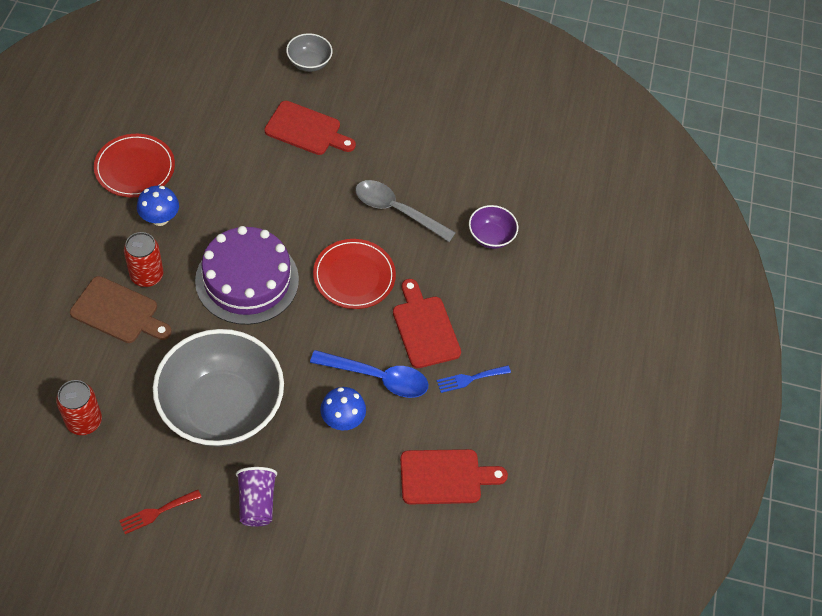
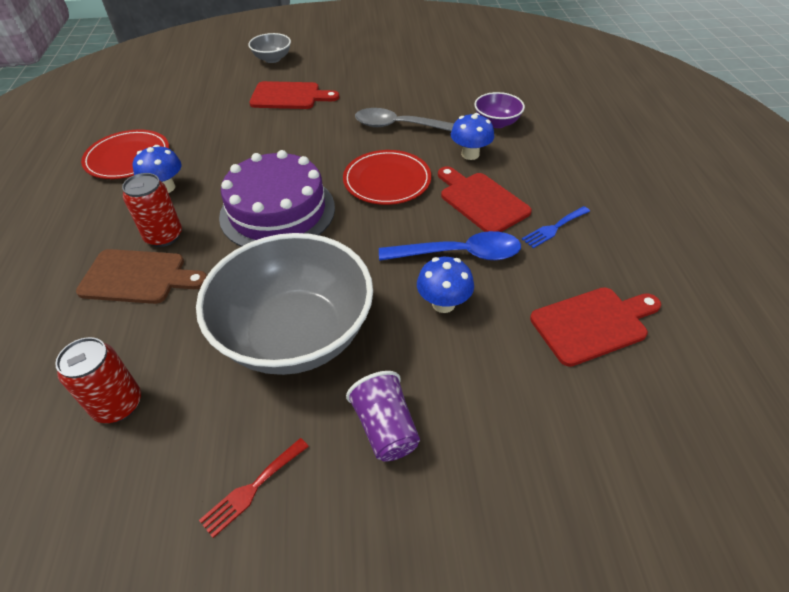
camera: 10 degrees left, 10 degrees down
none -> blue mushroom [451,113,494,160]

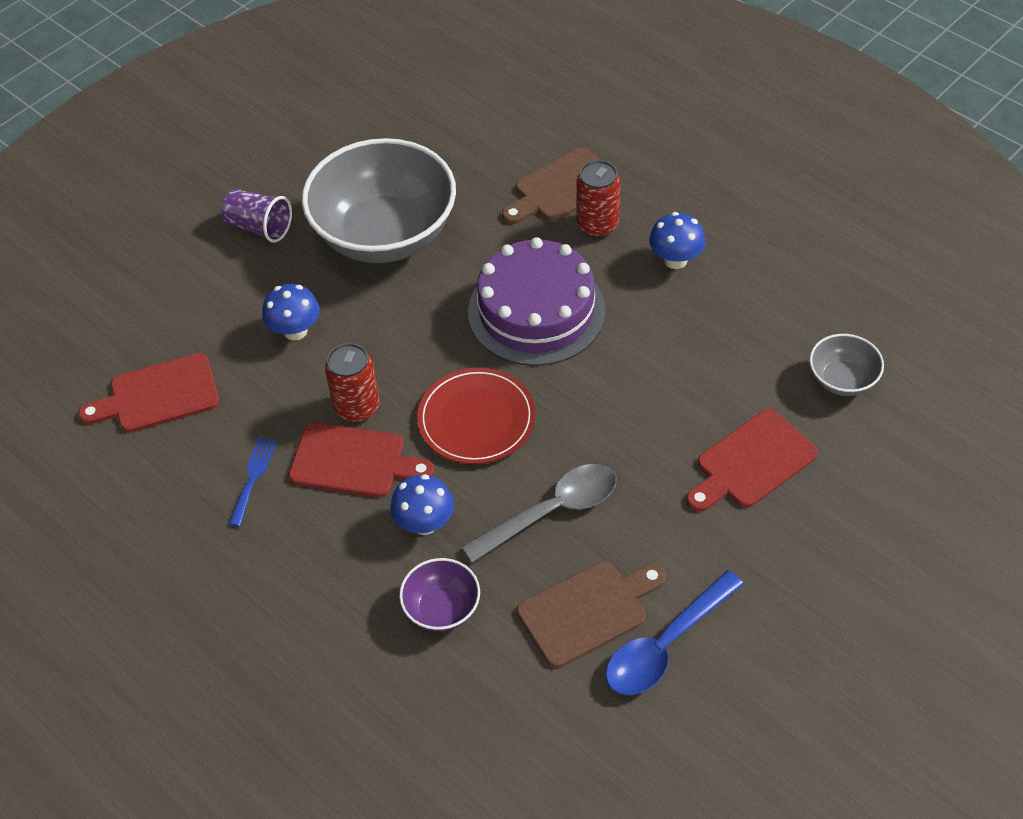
camera: 140 degrees right, 5 degrees up
red can [55,337,141,423] -> red can moved to [325,343,380,422]
red plate [81,130,169,179] -> none
red fork [199,438,309,538] -> none
grey bowl [248,33,291,63] -> grey bowl moved to [809,334,884,396]
blue spoon [379,231,521,261] -> blue spoon moved to [606,571,744,695]
red cutting board [530,287,661,367] -> red cutting board turned 45 degrees clockwise [78,353,219,433]
none -> brown cutting board [517,561,666,668]

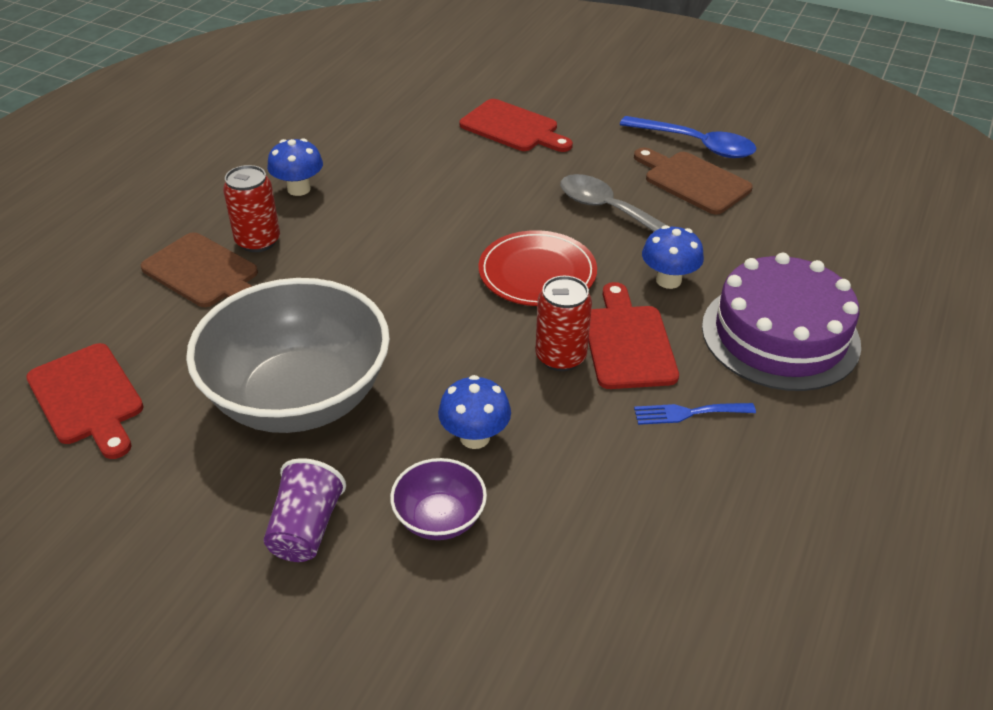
camera: 110 degrees left, 10 degrees down
red cutting board [78,353,219,433] -> red cutting board moved to [26,343,144,459]
purple bowl [399,558,480,631] -> purple bowl moved to [390,458,487,540]
purple cake [468,237,606,366] -> purple cake moved to [702,253,861,391]
grey bowl [809,334,884,396] -> none

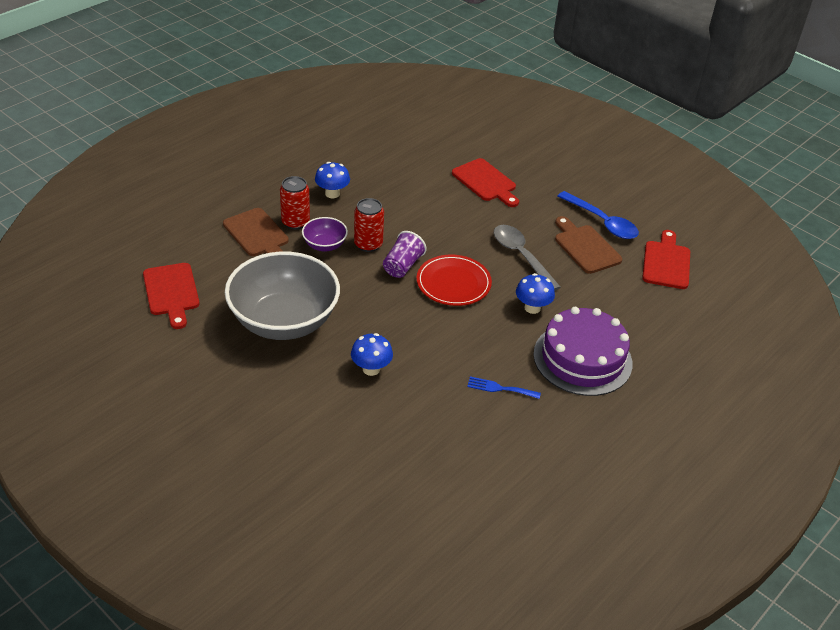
camera: 15 degrees right, 0 degrees up
purple cup [264,458,346,562] -> purple cup moved to [383,231,427,278]
purple bowl [390,458,487,540] -> purple bowl moved to [302,217,348,251]
red can [535,276,592,371] -> red can moved to [354,198,384,252]
red cutting board [588,282,679,389] -> red cutting board moved to [642,230,690,289]

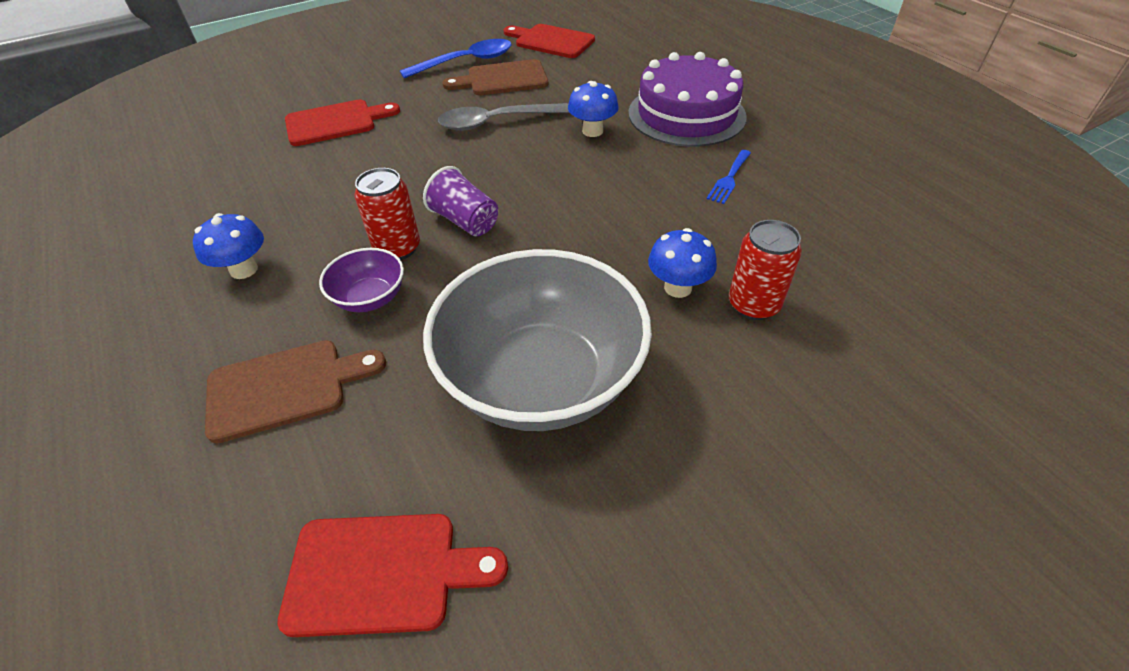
camera: 70 degrees left, 5 degrees up
red can [280,176,310,230] -> red can moved to [729,220,802,320]
red plate [416,255,492,306] -> none

